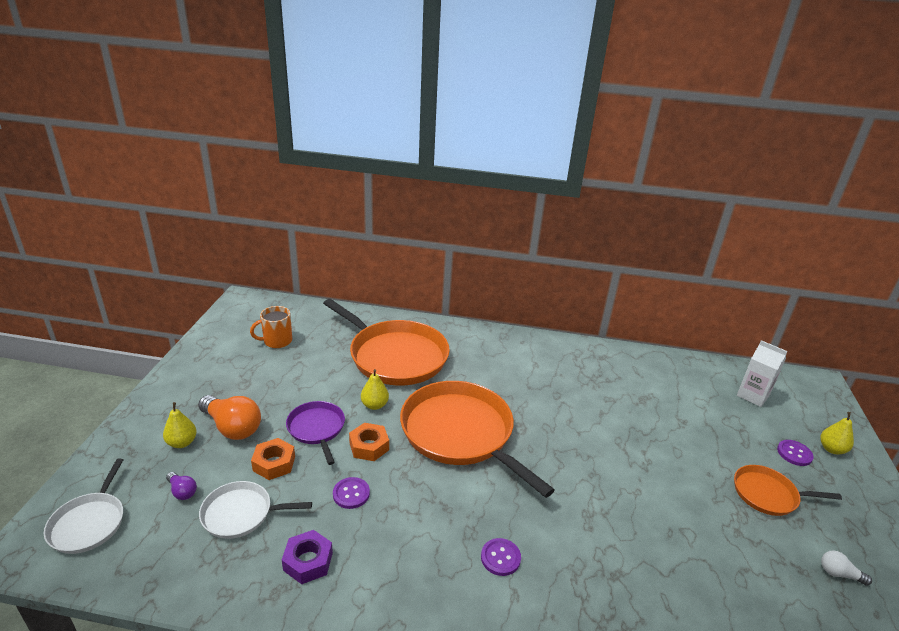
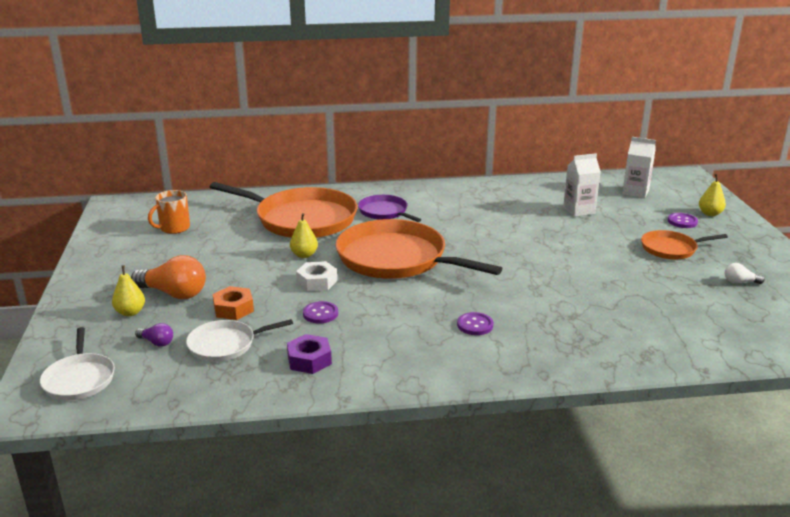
camera: 15 degrees left, 5 degrees down
purple pan [286,401,345,465] -> purple pan moved to [358,195,421,222]
orange nut [349,423,389,461] -> white nut [296,261,337,292]
none -> white carton [563,153,601,217]

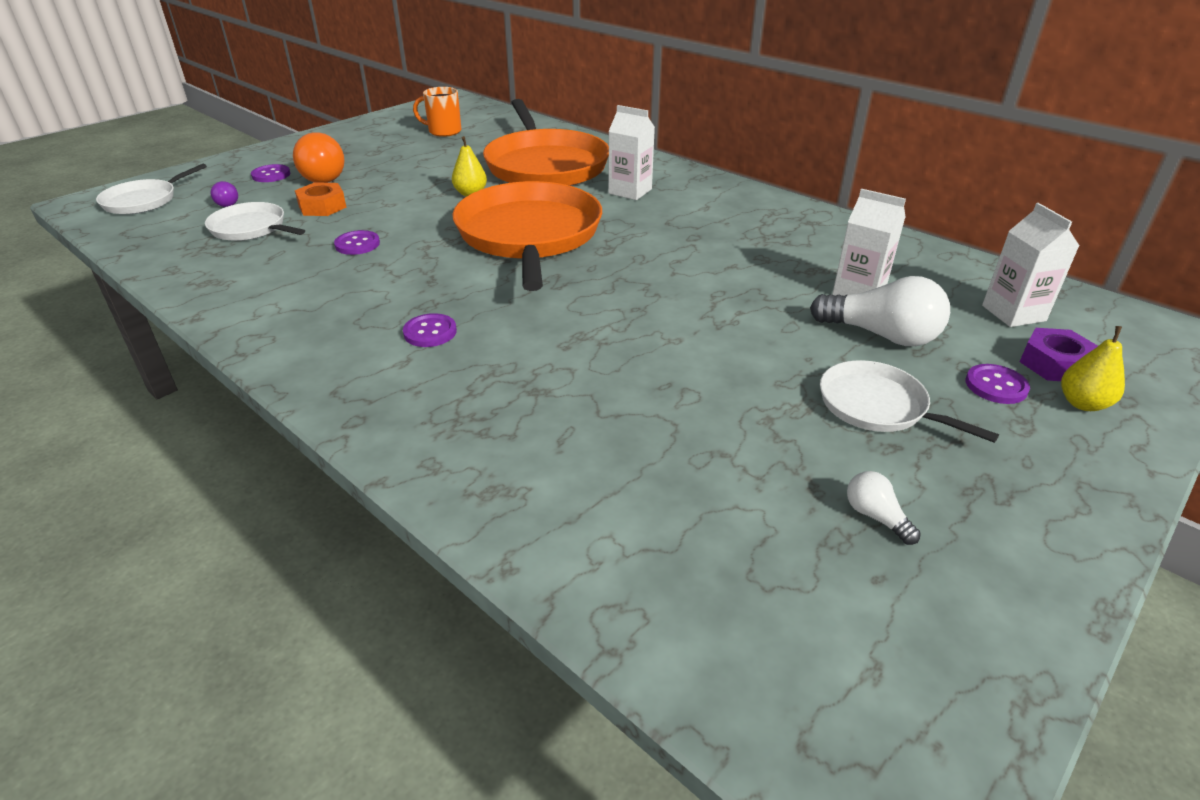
camera: 50 degrees right, 10 degrees up
yellow pear [112,265,145,316] -> purple button [251,164,290,182]
purple nut [287,334,332,374] -> purple nut moved to [1020,328,1098,381]
white nut [296,261,337,292] -> none
purple pan [358,195,421,222] -> white carton [608,105,655,200]
orange pan [641,230,728,260] -> white pan [820,360,999,443]
none -> white light bulb [810,276,950,346]

